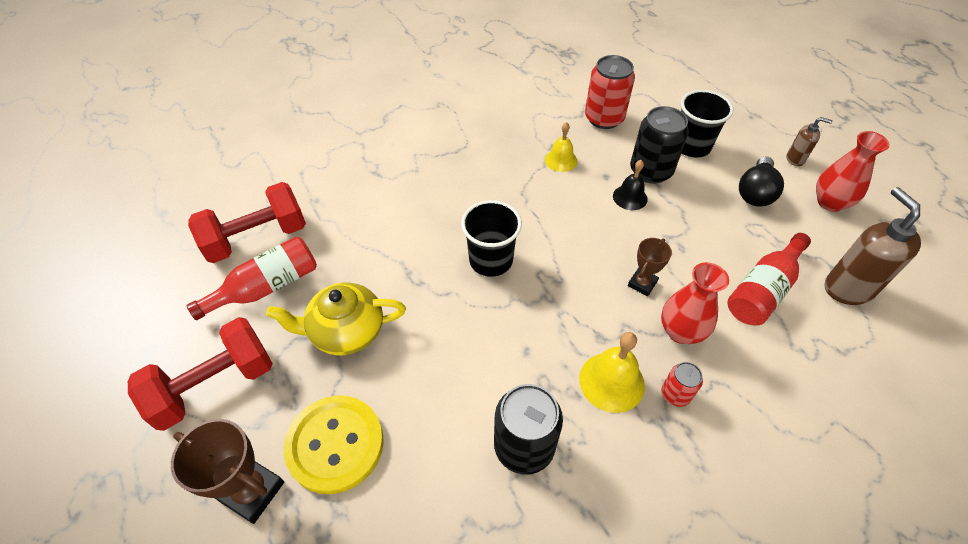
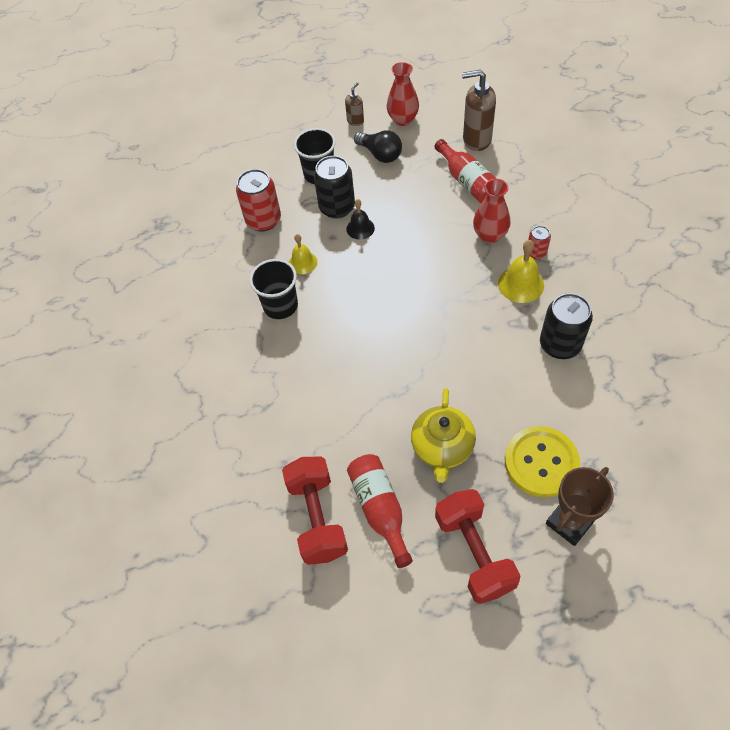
camera: 70 degrees left, 5 degrees up
black cup [461,200,522,277] -> black cup moved to [249,259,298,319]
brown trophy [628,238,672,296] -> none

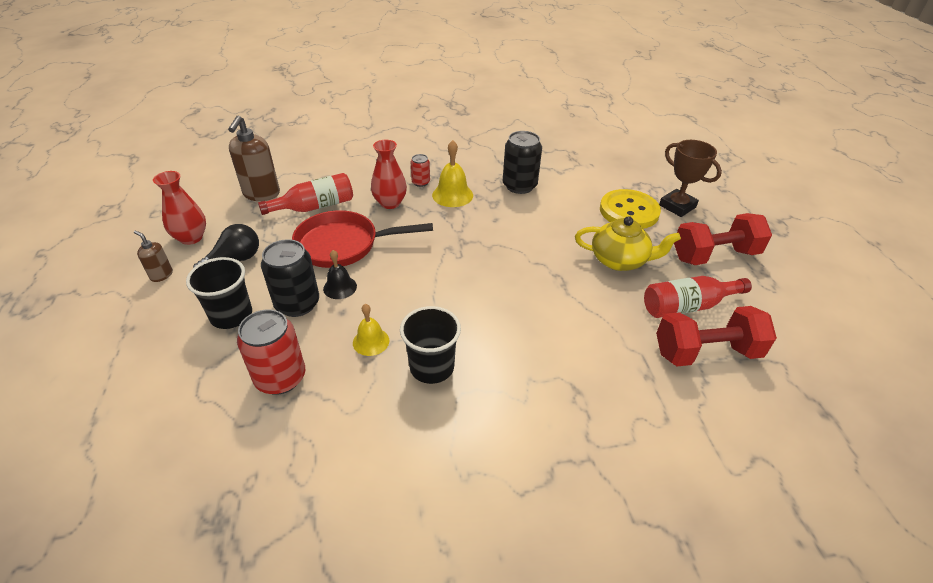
camera: 90 degrees left, 15 degrees down
none -> red pan [292,210,433,268]

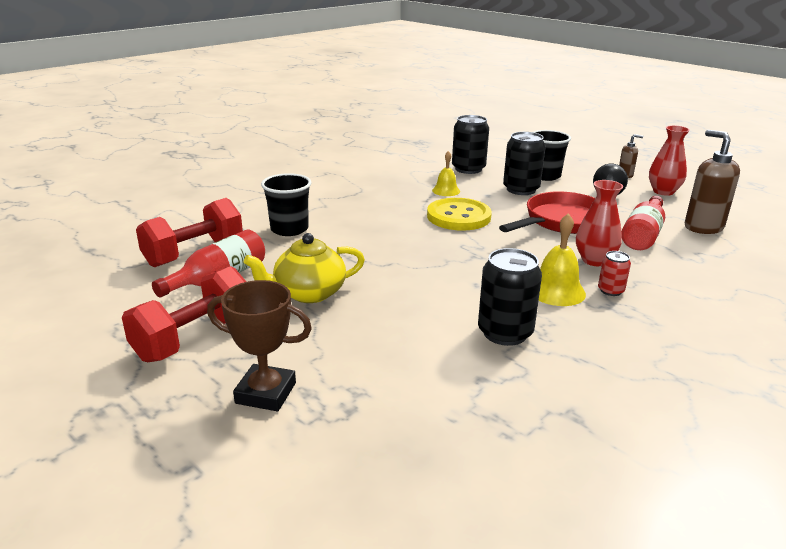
camera: 145 degrees right, 15 degrees down
red can [237,309,305,395] -> black can [452,115,489,174]
black bell [323,250,357,299] -> none
black cup [400,306,461,384] -> black cup moved to [261,173,312,236]
yellow button [600,189,661,229] -> yellow button moved to [427,198,492,231]

